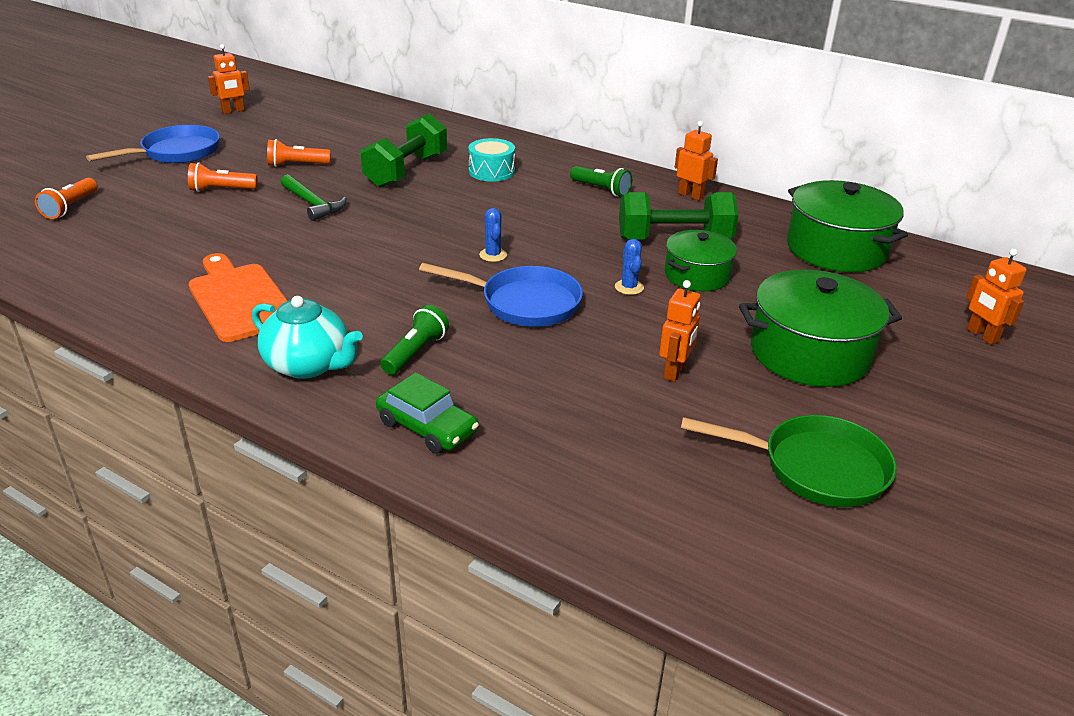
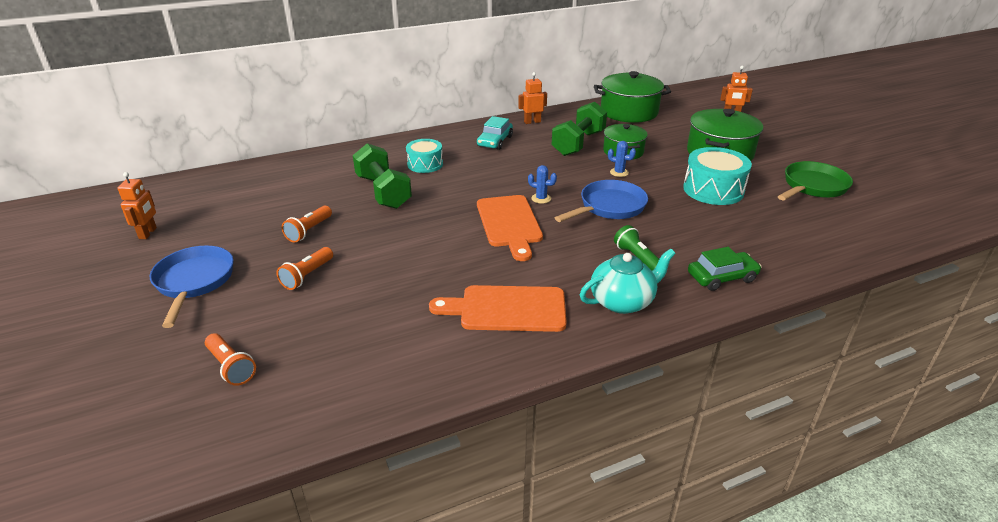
camera: 55 degrees left, 0 degrees up
green hammer [281,174,347,221] -> none
green flashlight [570,166,632,197] -> turquoise car [477,116,513,150]
orange robot [659,280,701,382] -> turquoise drum [683,147,752,205]
none -> orange cutting board [477,195,543,261]

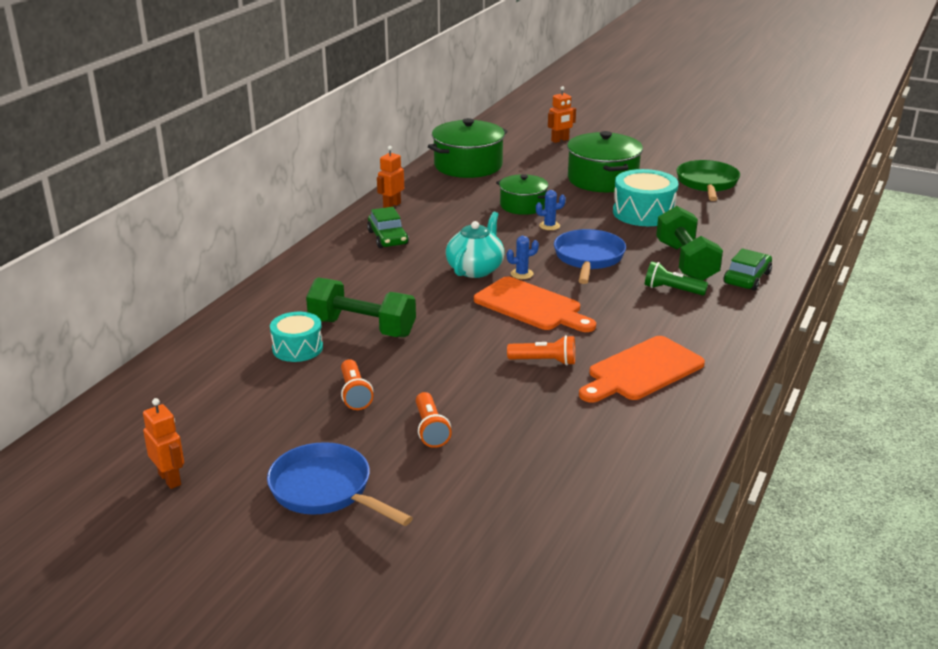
camera: 40 degrees left, 5 degrees down
orange flashlight [205,333,256,386] -> orange flashlight moved to [507,335,575,366]
turquoise drum [406,139,443,173] -> turquoise drum moved to [270,312,323,362]
turquoise car [477,116,513,150] -> green car [367,207,409,248]
green dumbbell [552,102,607,156] -> green dumbbell moved to [656,206,723,281]
turquoise teapot [580,249,676,314] -> turquoise teapot moved to [446,212,505,278]

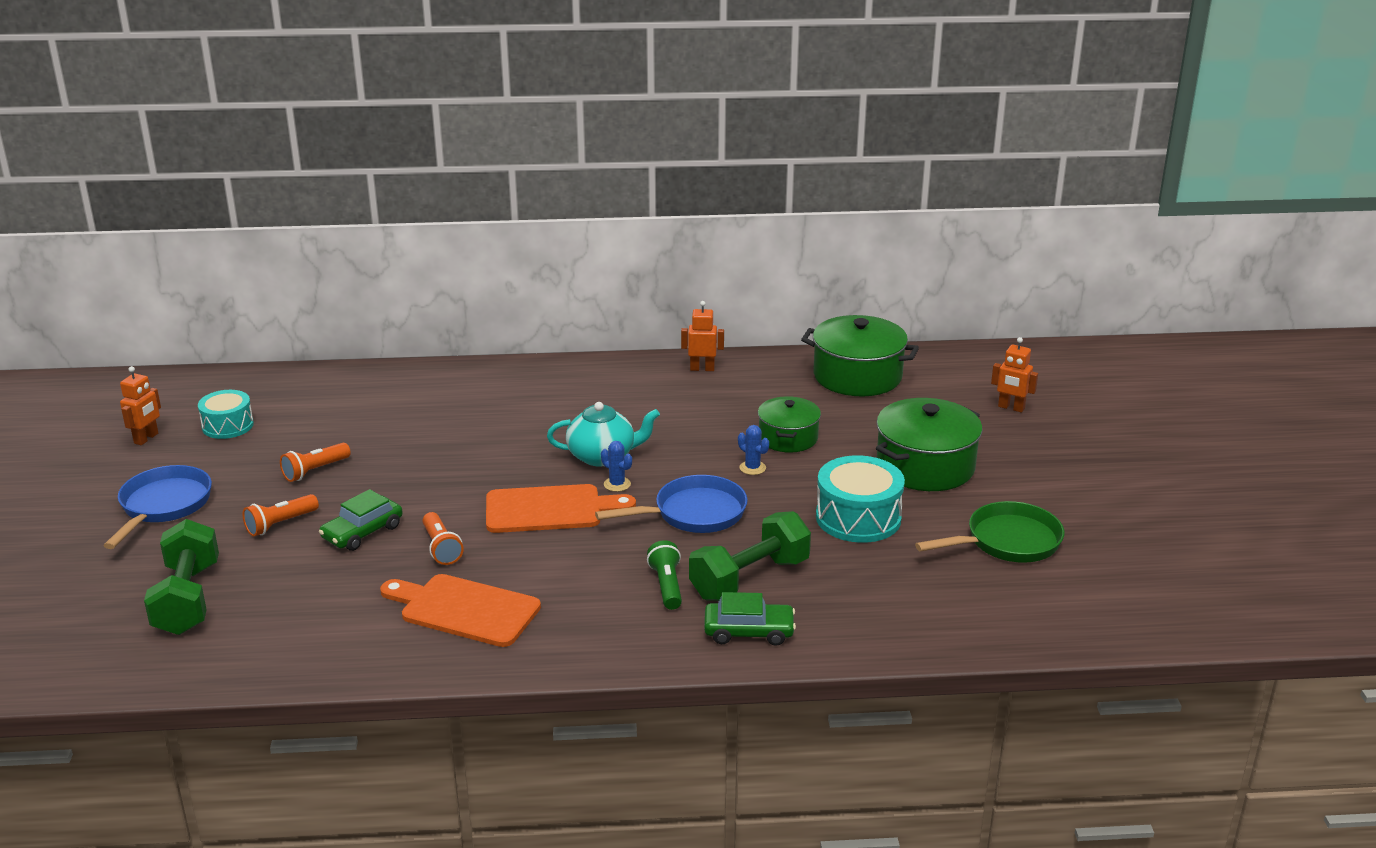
camera: 60 degrees right, 0 degrees up
turquoise drum [270,312,323,362] -> turquoise drum moved to [198,390,254,439]
green dumbbell [306,277,416,337] -> green dumbbell moved to [144,519,219,635]
green car [367,207,409,248] -> green car moved to [319,489,403,551]
orange cutting board [474,277,596,332] -> orange cutting board turned 105 degrees counterclockwise [486,484,636,533]

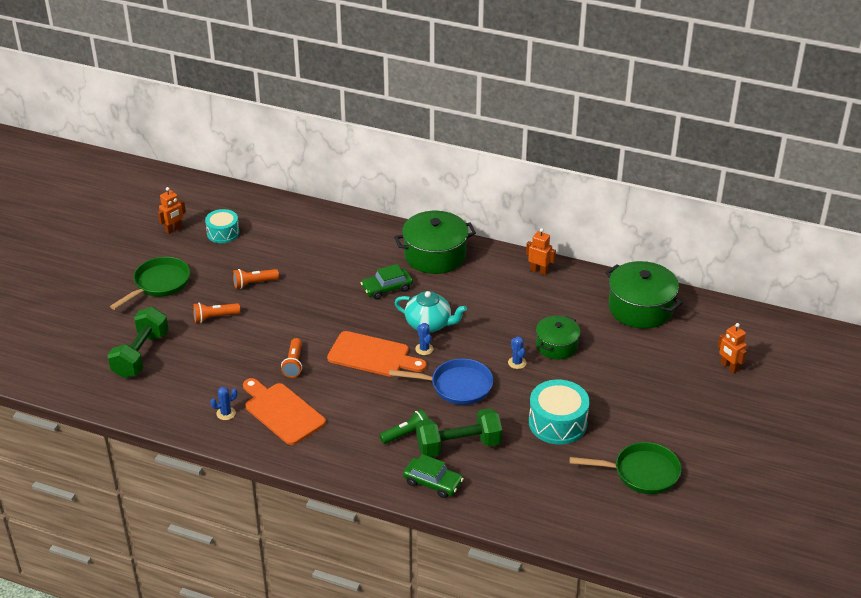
camera: 25 degrees right, 10 degrees up
blue pan [103,465,212,549] -> green pan [110,257,190,310]
green car [319,489,403,551] -> green car moved to [361,264,413,299]
green flashlight [647,540,682,610] -> green flashlight turned 45 degrees clockwise [379,409,428,444]
green pot [876,398,982,491] -> green pot moved to [394,211,476,274]
none -> blue cactus [210,387,238,420]

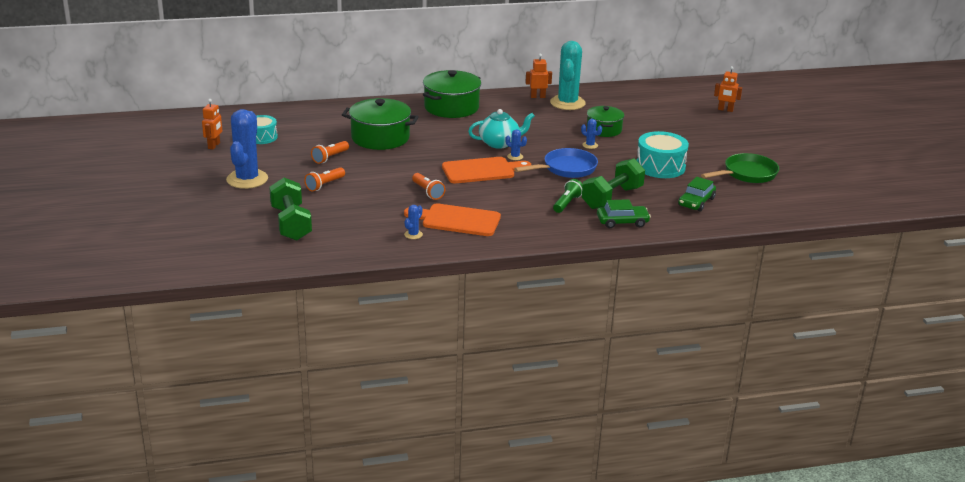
camera: 35 degrees left, 10 degrees down
green pan [110,257,190,310] -> blue cactus [226,109,268,189]
green car [361,264,413,299] -> green car moved to [678,177,716,211]
green pot [605,261,682,329] -> green pot moved to [342,98,419,150]
none -> turquoise cactus [550,41,586,110]

